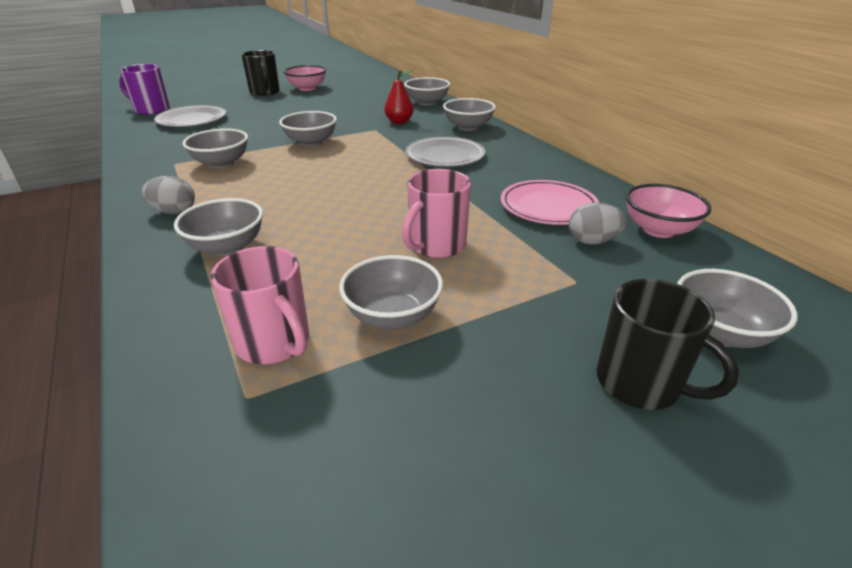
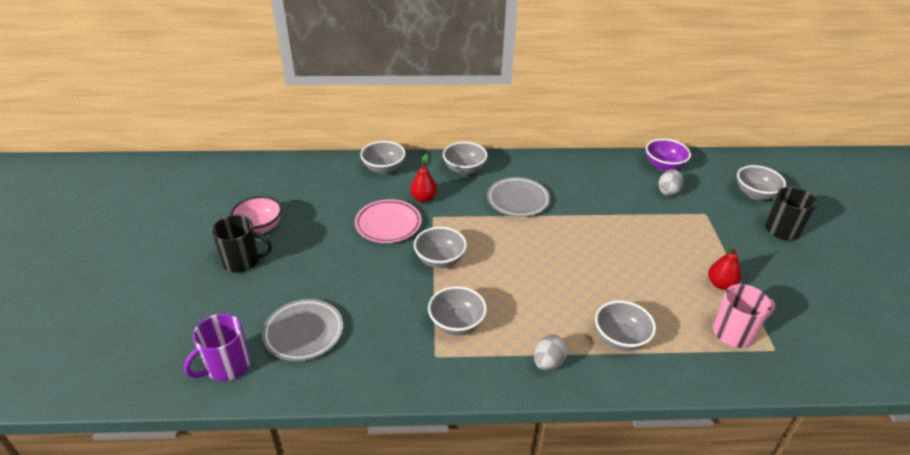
camera: 65 degrees left, 5 degrees up
grey bowl [339,255,443,329] -> red pear [708,246,741,290]
pink mug [402,169,471,258] -> none
pink plate [501,180,599,225] -> pink plate moved to [355,199,422,243]
pink bowl [625,184,711,238] -> purple bowl [646,139,691,171]

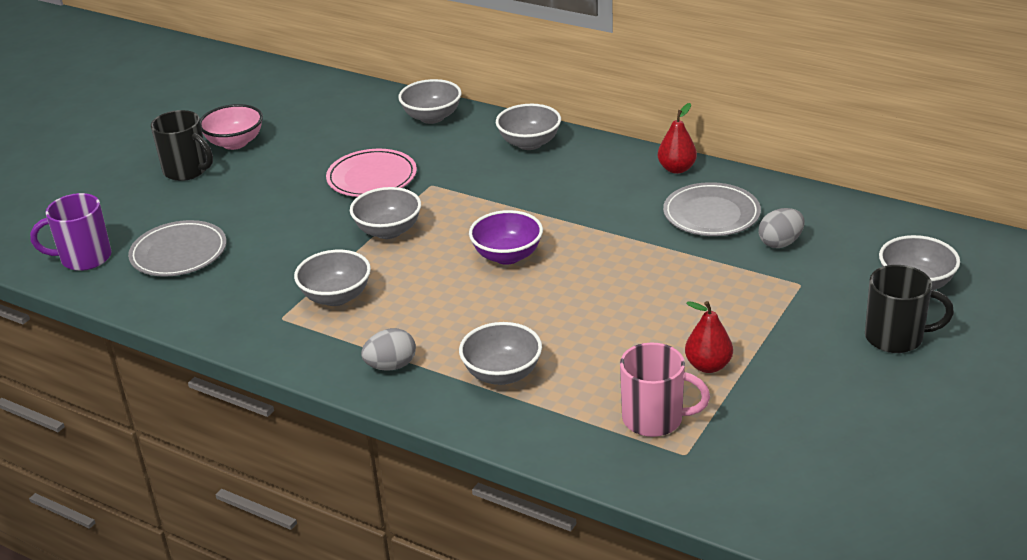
camera: 35 degrees right, 5 degrees down
red pear [410,153,437,202] -> red pear moved to [658,103,697,174]
grey plate [487,177,551,217] -> grey plate moved to [663,182,761,236]
purple bowl [646,139,691,171] -> purple bowl moved to [469,210,543,265]

